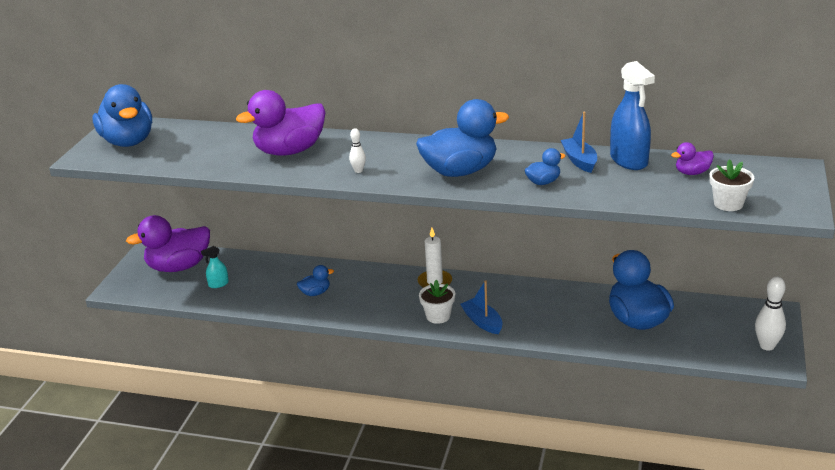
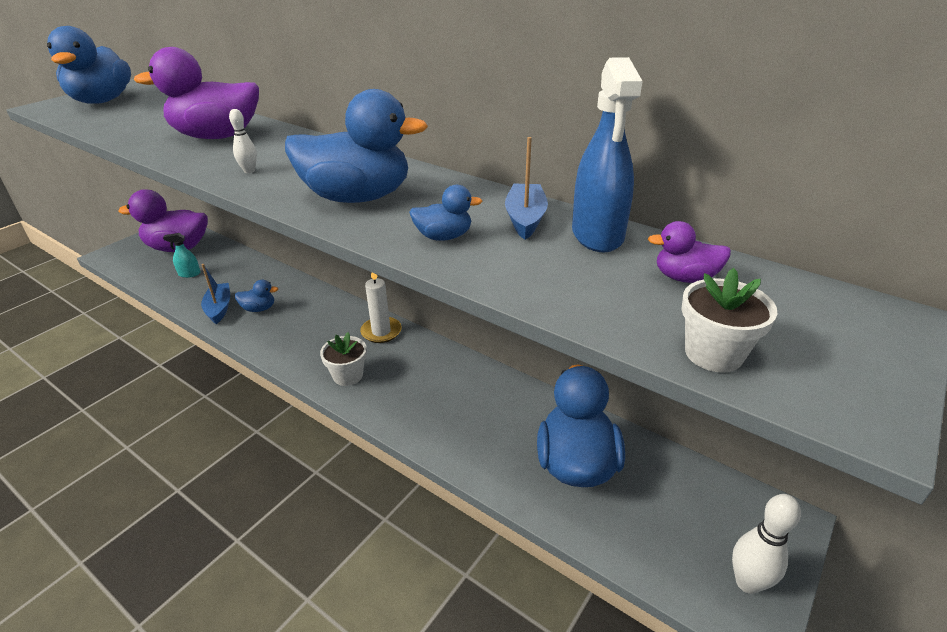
camera: 20 degrees right, 5 degrees up
blue boat [460,280,503,334] -> blue boat moved to [201,264,230,324]

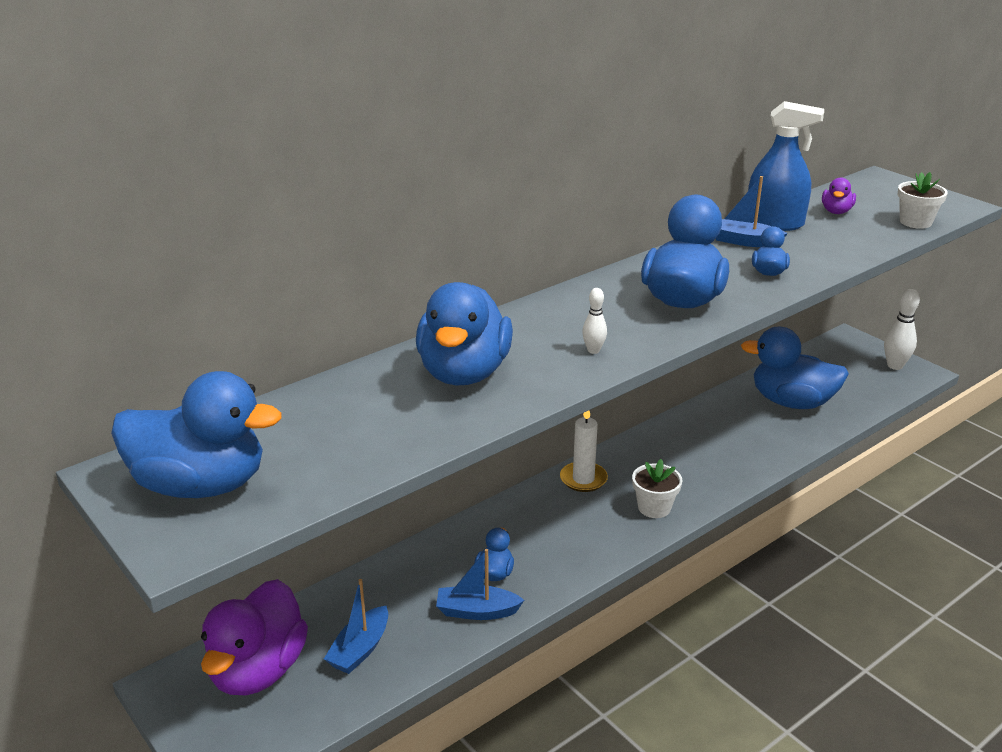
camera: 75 degrees left, 5 degrees down
purple duck [134,47,259,139] -> blue duck [416,282,513,385]
turquoise spray bottle [163,233,201,278] -> blue boat [324,579,388,674]

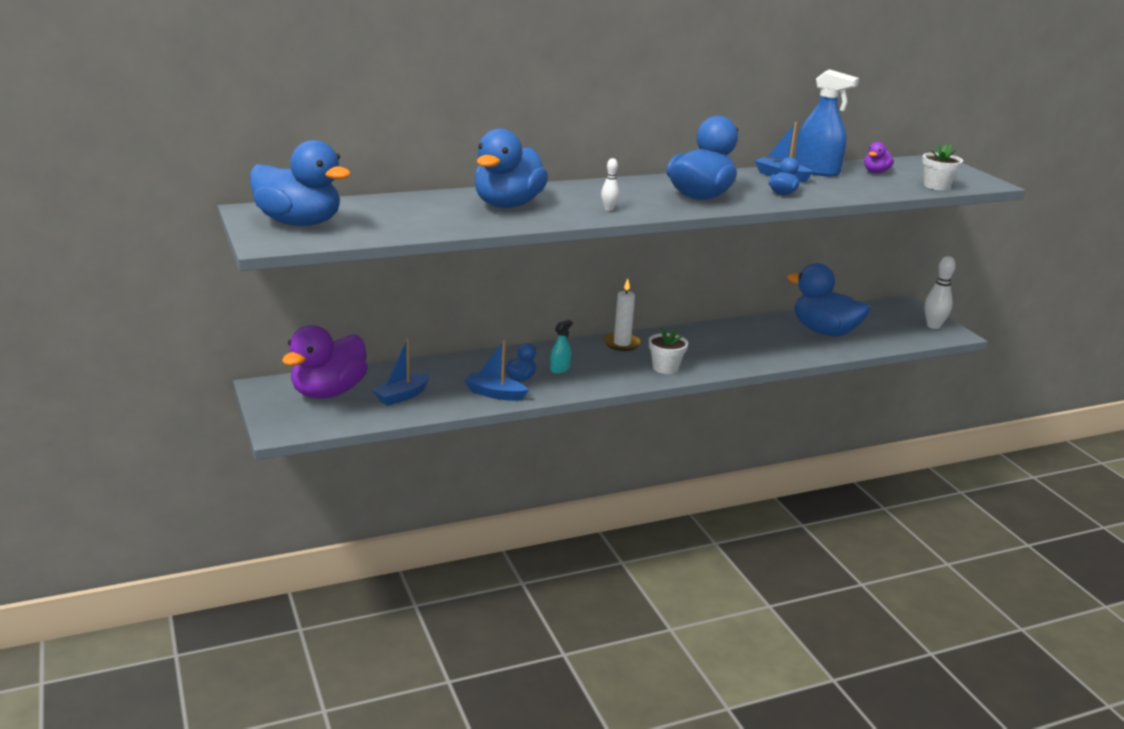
camera: 15 degrees right, 5 degrees down
none -> turquoise spray bottle [550,320,573,374]

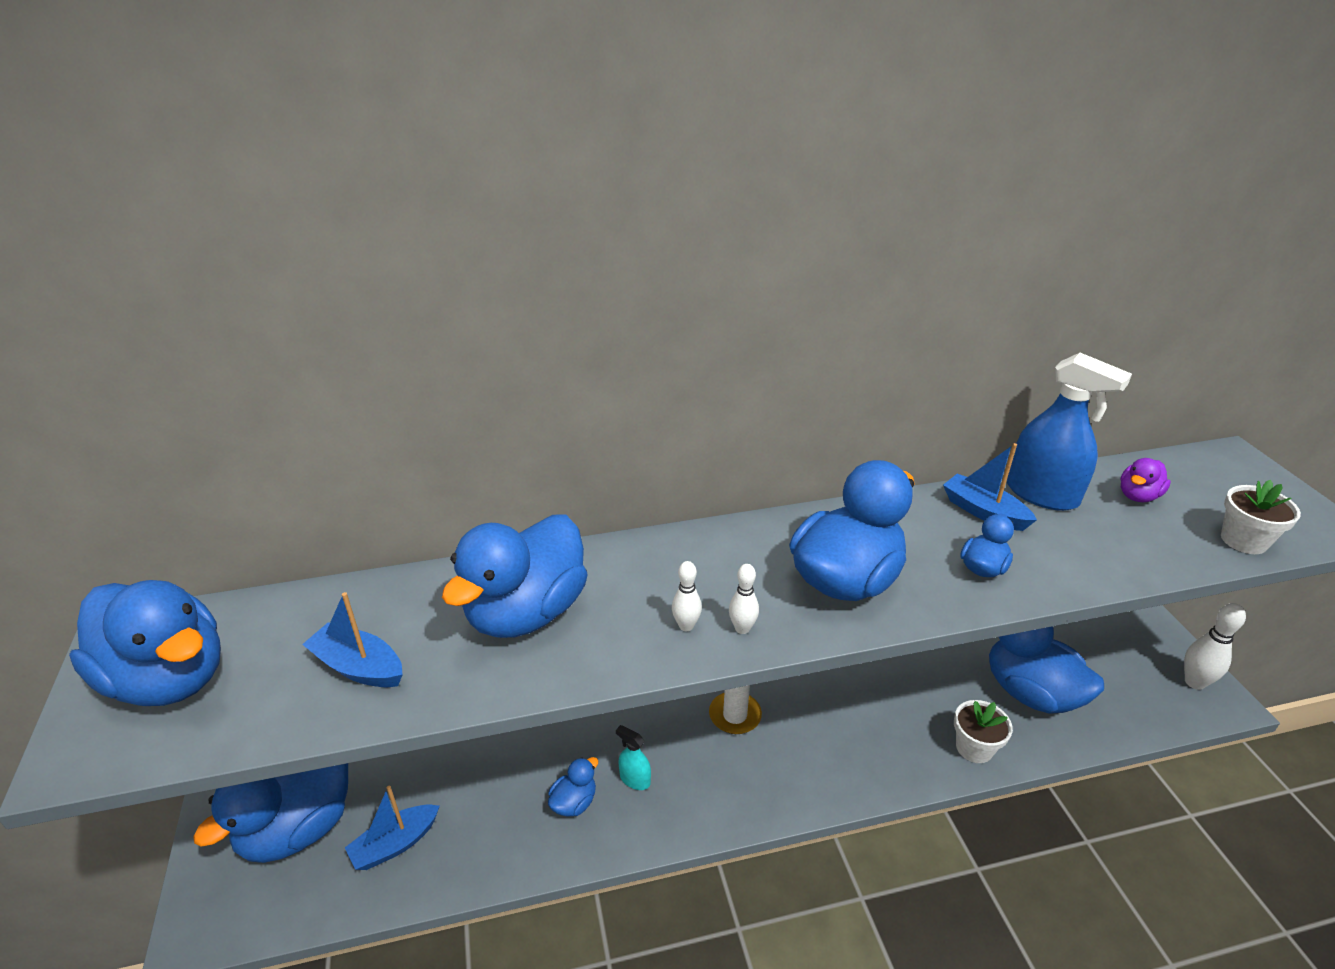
camera: 10 degrees right, 10 degrees up
purple duck [282,325,368,399] -> blue duck [193,763,348,863]
blue boat [465,340,529,401] -> blue boat moved to [302,592,403,688]
turquoise spray bottle [550,320,573,374] -> turquoise spray bottle turned 105 degrees counterclockwise [616,725,651,790]
white flower pot [649,327,688,374] -> white flower pot moved to [954,700,1013,763]
none -> white bowling pin [729,564,759,634]

